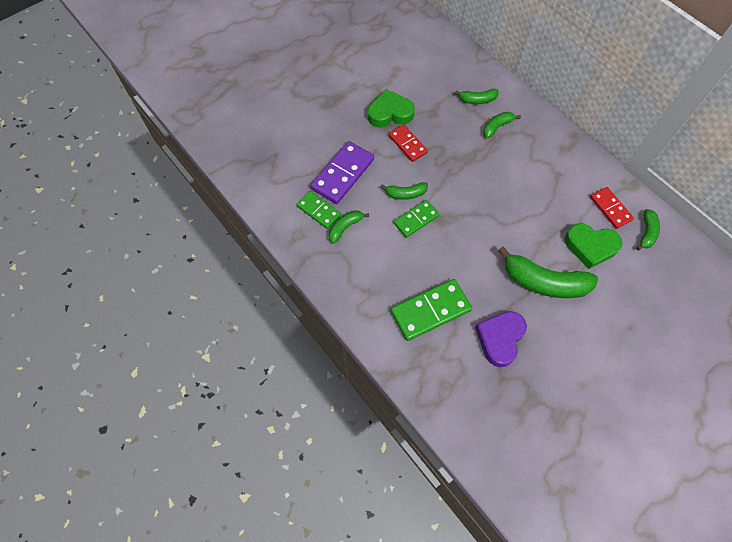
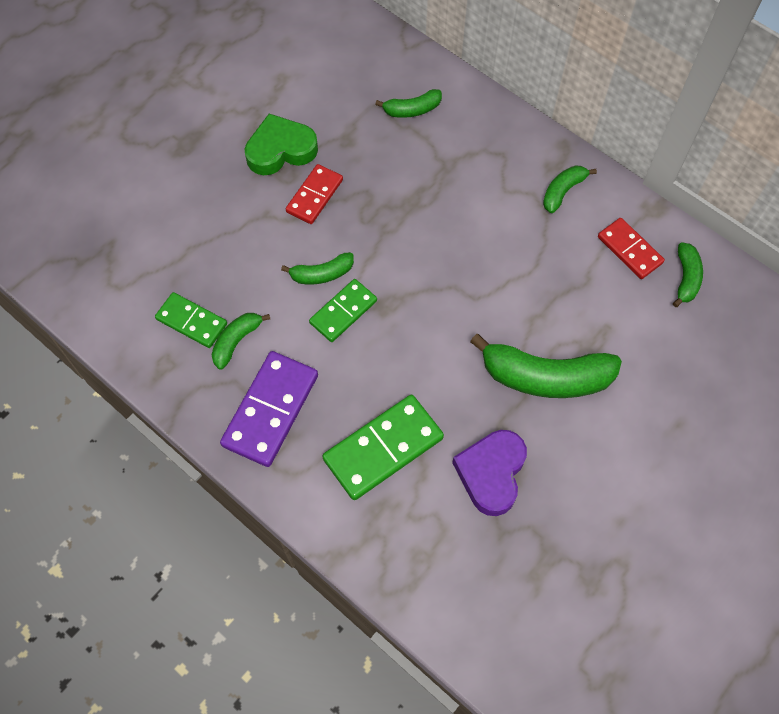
camera: 10 degrees left, 0 degrees up
purple domino [311,141,374,204] -> purple domino moved to [220,351,318,467]
red domino [389,125,428,162] -> red domino turned 75 degrees clockwise [286,164,343,224]
green banana [483,112,521,138] -> green banana moved to [543,165,597,213]
green heart [564,223,622,269] -> none

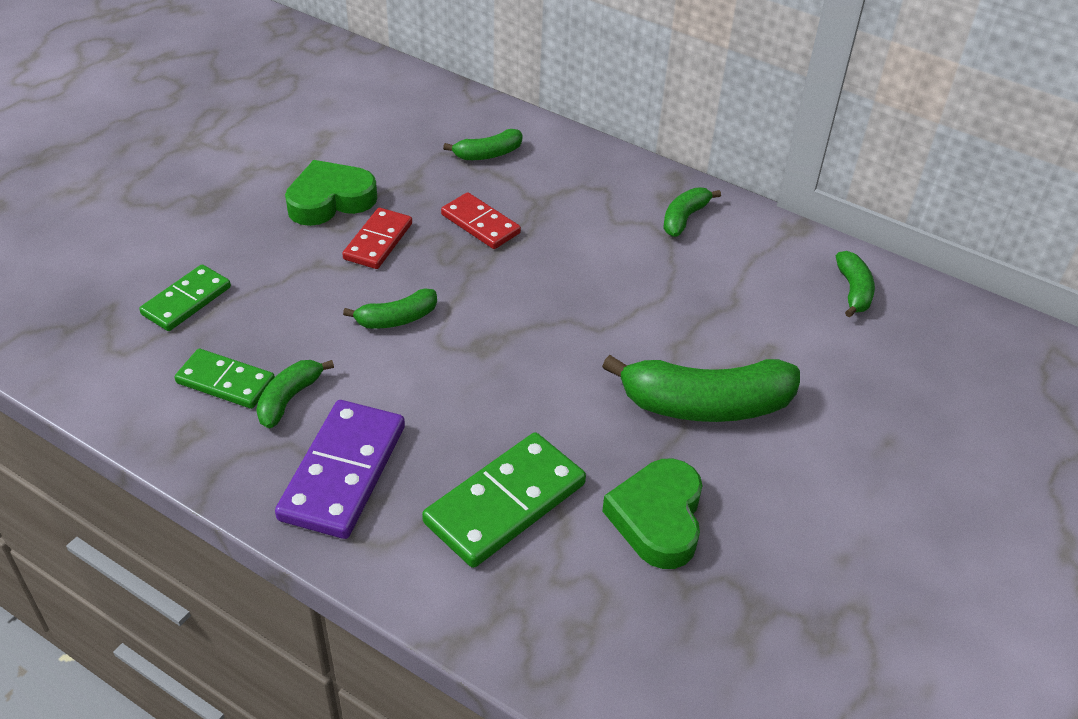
camera: 10 degrees left, 20 degrees down
green domino [309,279,377,342] -> green domino moved to [139,264,231,331]
purple heart [452,430,527,516] -> green heart [602,458,702,569]
red domino [598,218,665,279] -> red domino moved to [441,192,521,249]

